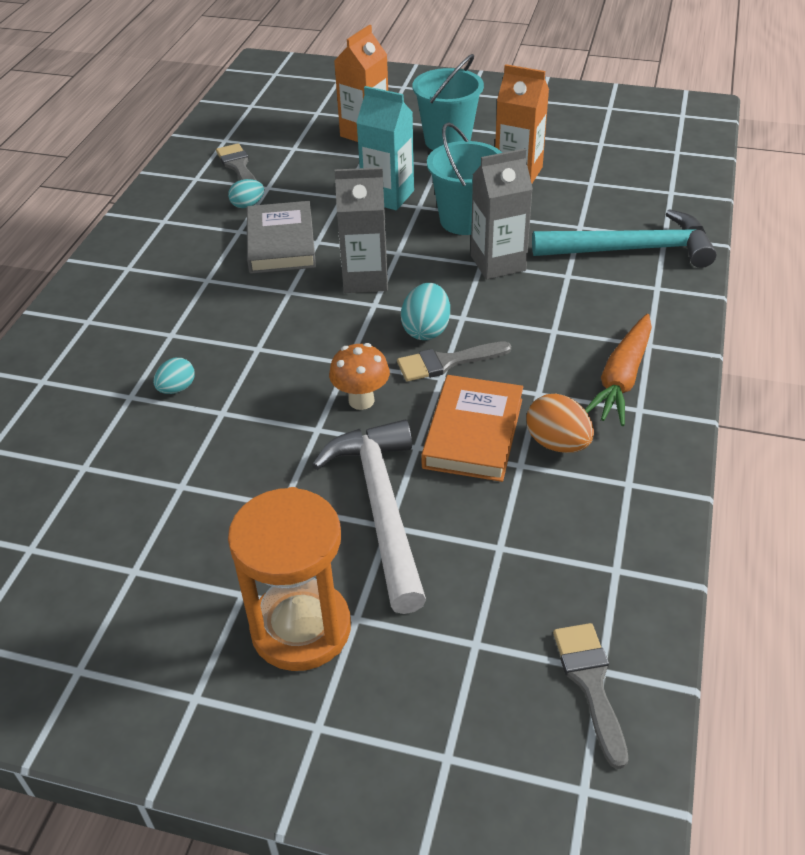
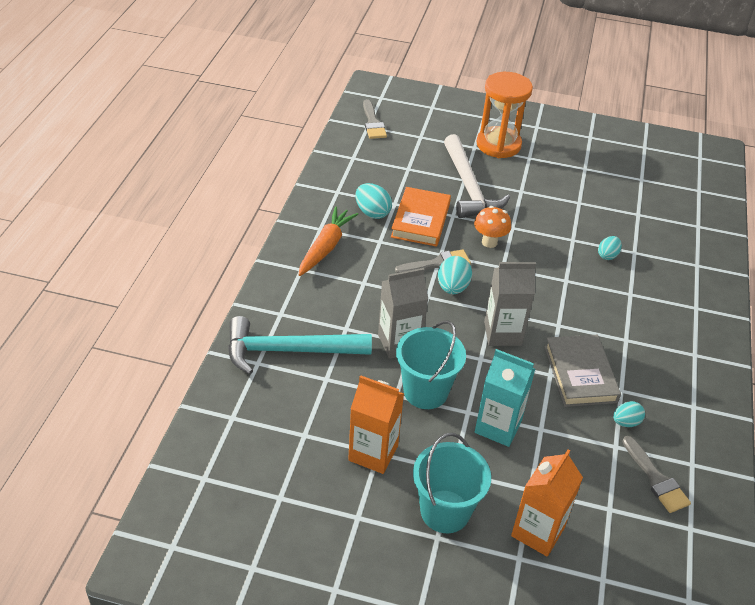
camera: 175 degrees right, 0 degrees up
orange egg [526,394,594,453] -> turquoise egg [355,183,392,219]

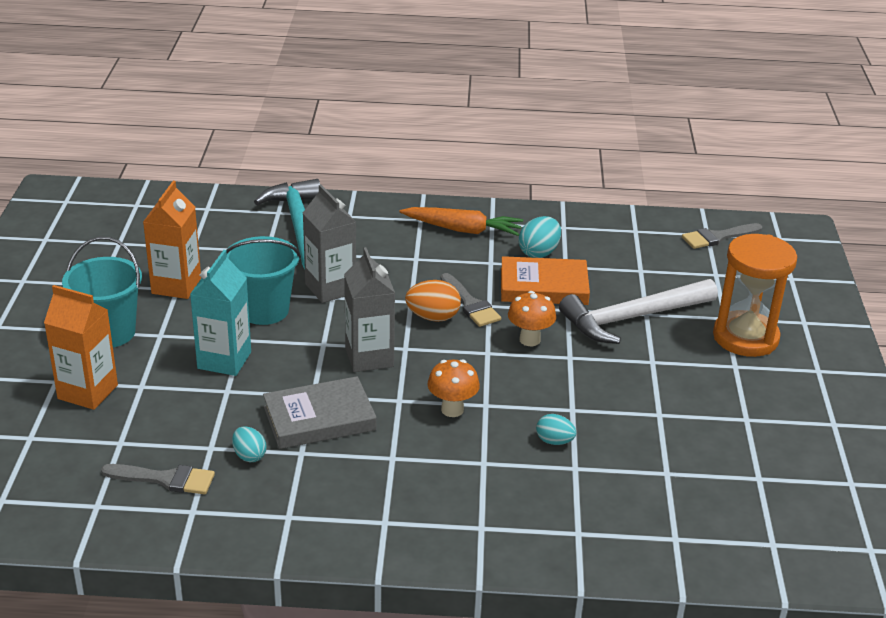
camera: 80 degrees right, 10 degrees down
turquoise egg [438,256,472,294] -> orange egg [405,280,461,322]
grey brush [622,436,691,513] -> grey brush turned 135 degrees counterclockwise [101,464,215,494]
none -> orange mushroom [428,359,480,417]

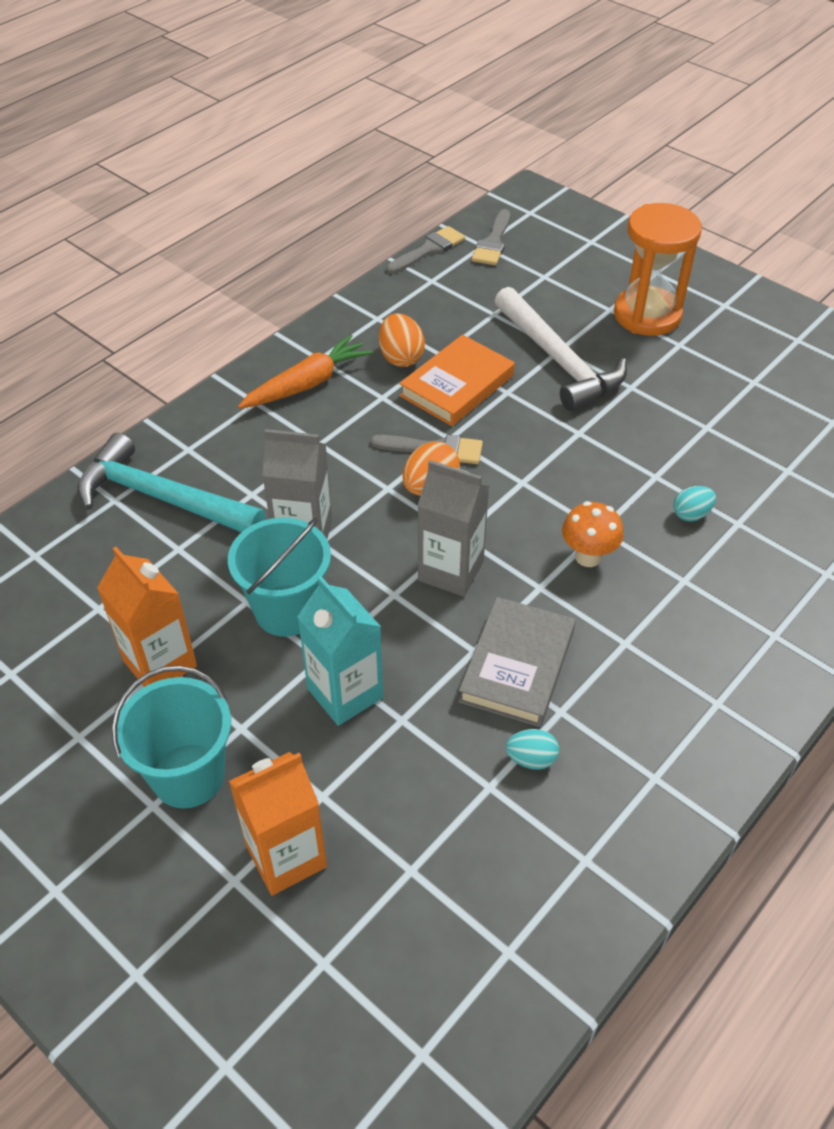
camera: 50 degrees left, 15 degrees up
grey brush [101,464,215,494] -> grey brush moved to [387,226,465,273]
orange mushroom [508,291,556,346] -> none
turquoise egg [519,216,561,258] -> orange egg [379,313,425,367]
white hammer [559,279,718,344] -> white hammer turned 45 degrees counterclockwise [494,287,627,411]

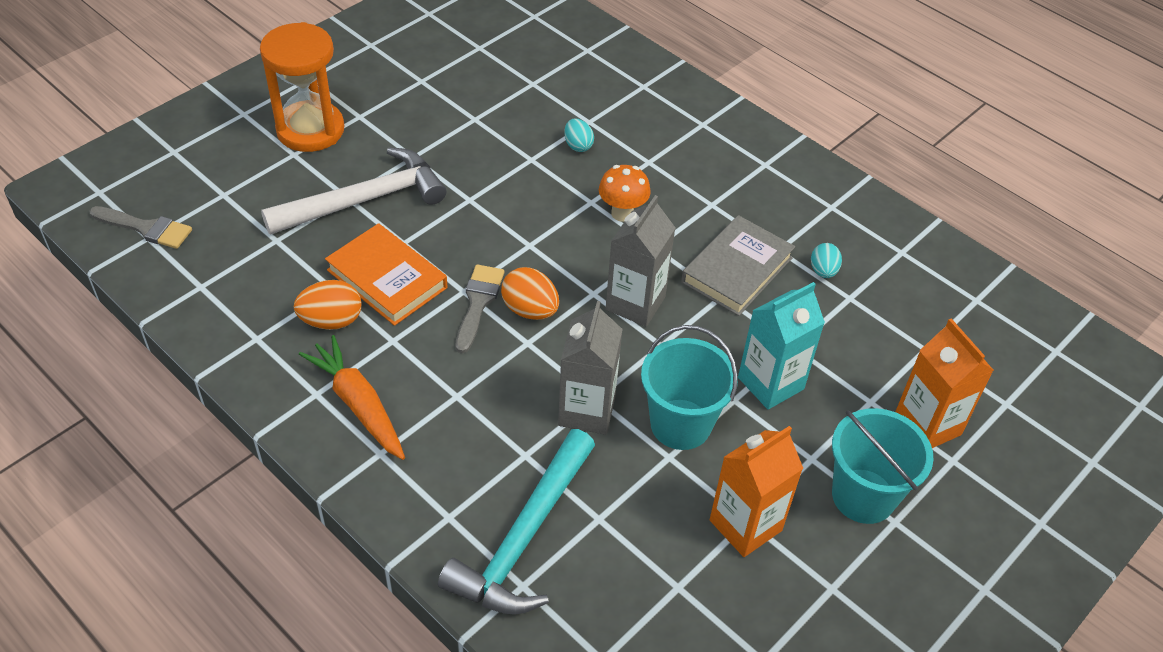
camera: 90 degrees left, 0 degrees up
grey brush [387,226,465,273] -> none
grey book [458,597,576,727] -> grey book turned 75 degrees counterclockwise [681,215,795,316]

